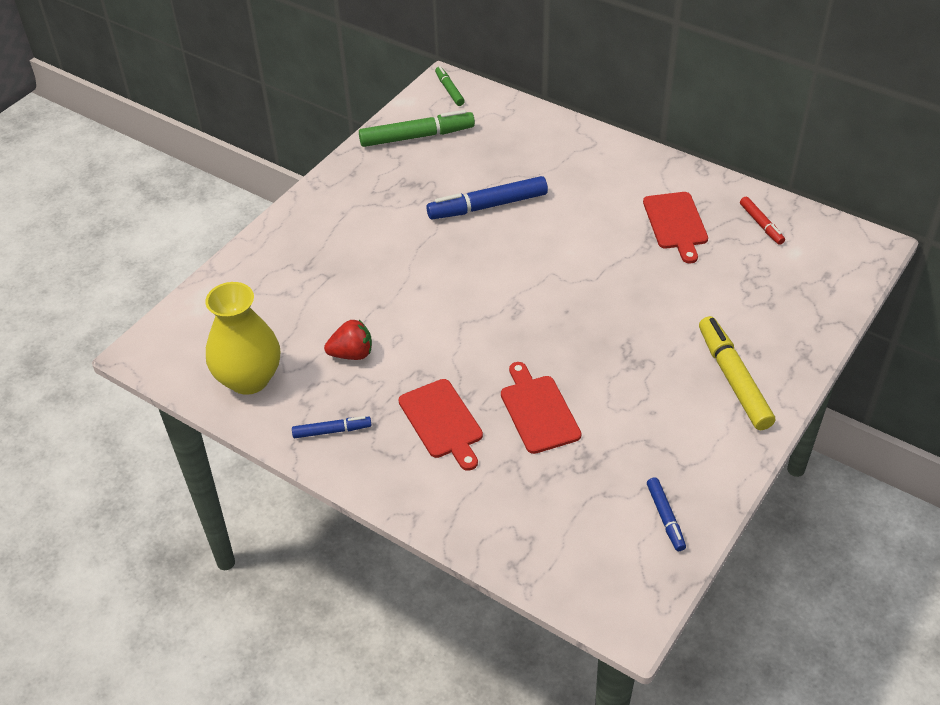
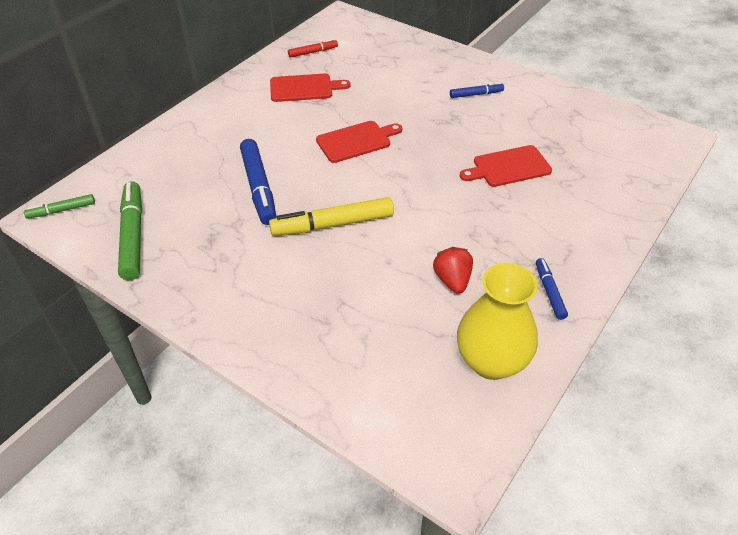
camera: 90 degrees left, 0 degrees up
red cutting board [398,379,483,471] -> red cutting board moved to [316,121,403,163]
blue marker [647,477,686,551] -> blue marker moved to [450,82,504,98]
yellow marker [699,316,775,430] -> yellow marker moved to [269,197,394,236]

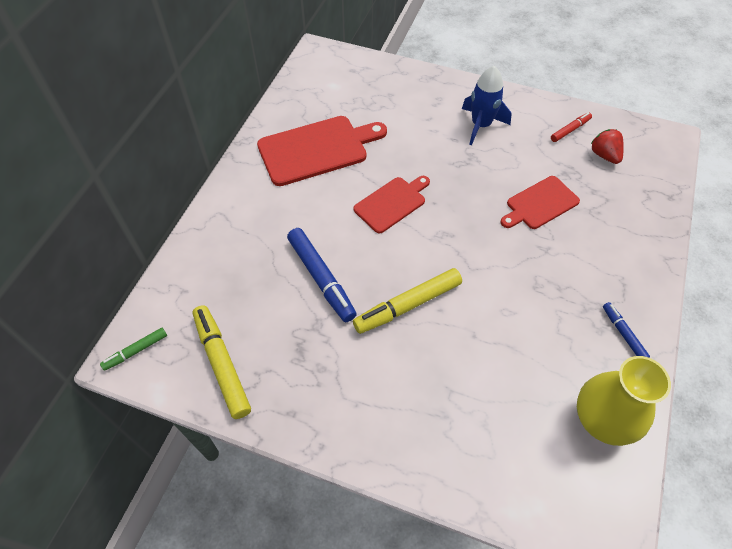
camera: 15 degrees left, 10 degrees up
green marker [118,182,142,280] -> yellow marker [193,305,251,419]
red cutting board [270,74,351,102] -> red cutting board [257,116,387,186], size x1.62
red marker [288,39,338,58] -> red marker moved to [551,112,592,142]
red strawberry [433,247,473,293] -> red strawberry moved to [591,129,624,164]
blue marker [450,82,504,98] -> blue rocket [462,66,512,145]

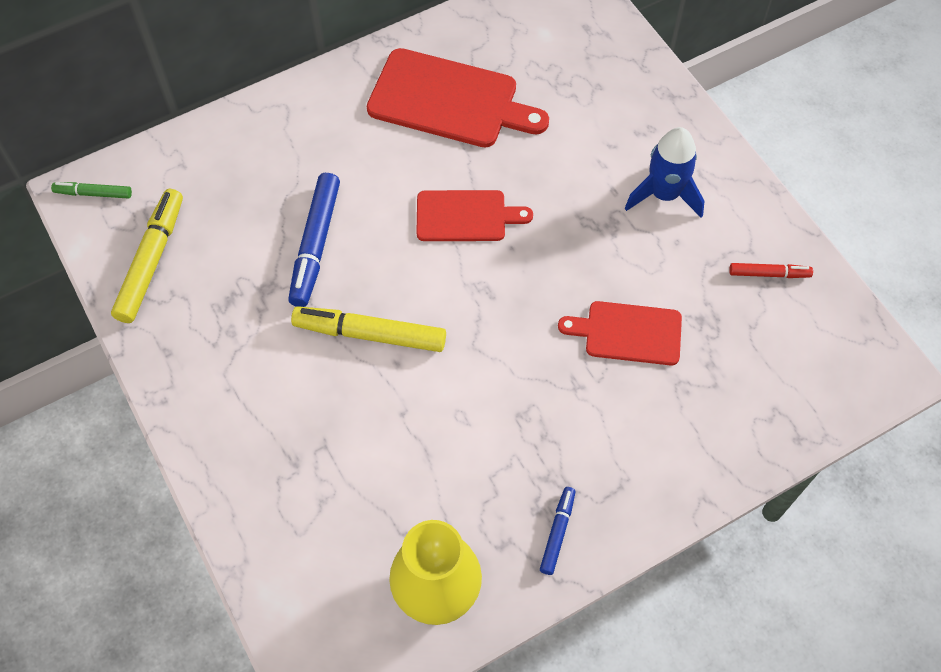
camera: 40 degrees right, 5 degrees up
red strawberry [591,129,624,164] -> none

